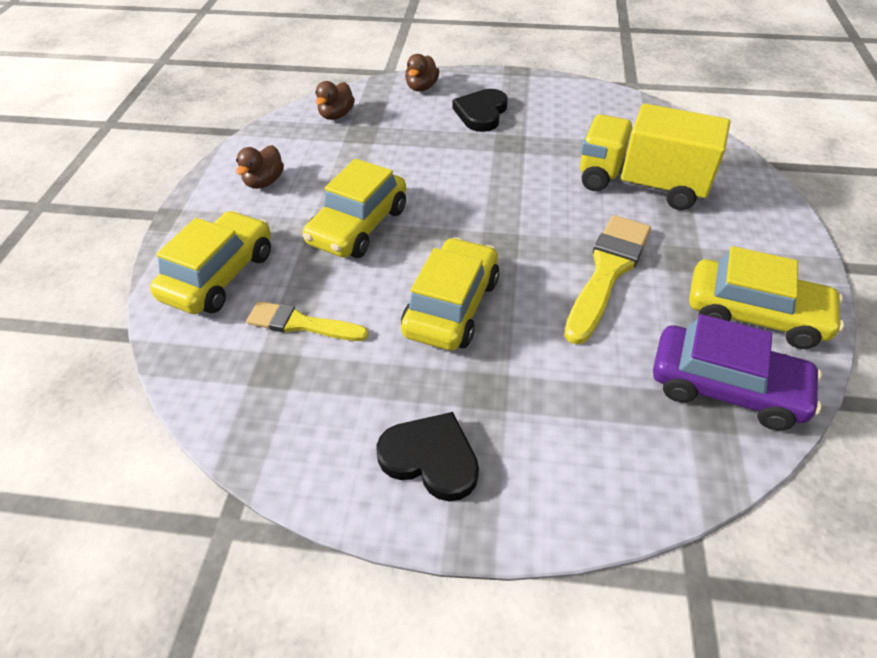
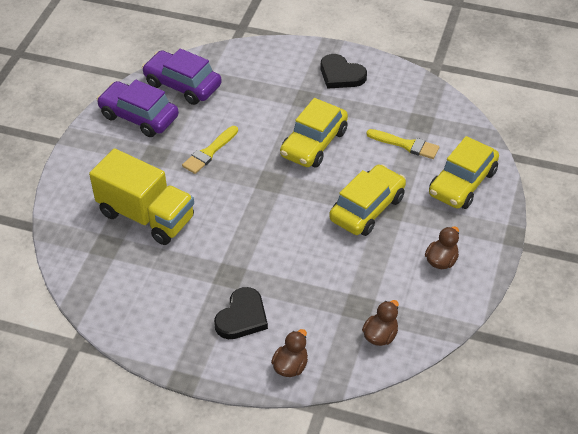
camera: 170 degrees left, 0 degrees up
yellow brush [564,215,651,345] -> yellow brush [182,126,238,174], size x0.64
yellow car [689,246,844,349] -> purple car [97,79,179,137]

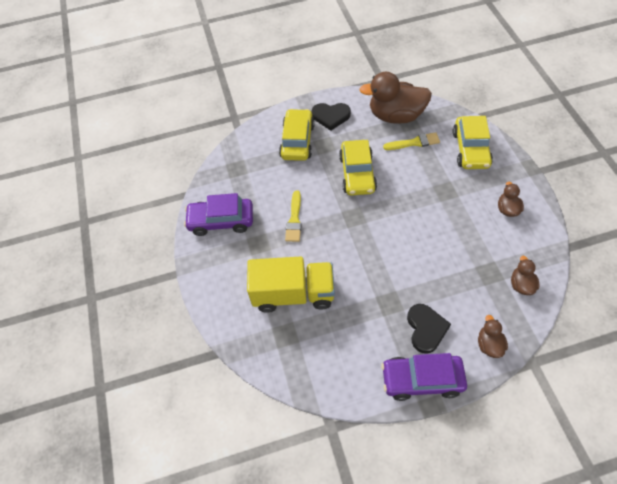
camera: 30 degrees left, 10 degrees up
purple car [142,48,222,105] -> purple car moved to [381,353,467,401]
yellow car [329,164,406,236] -> yellow car moved to [279,109,315,161]
none -> brown duck [359,72,432,124]

